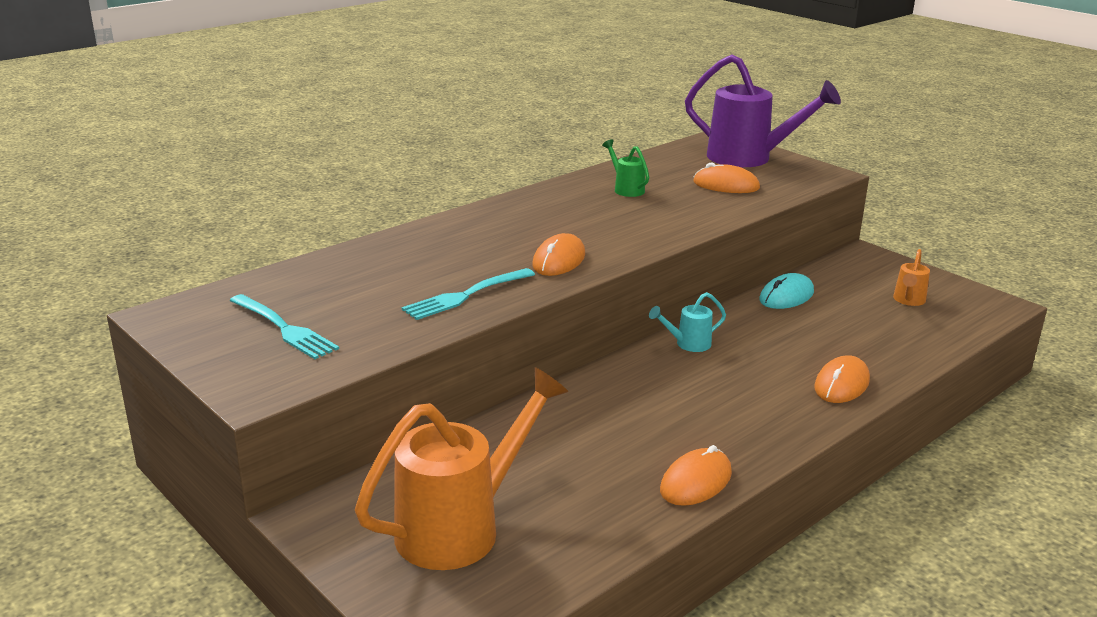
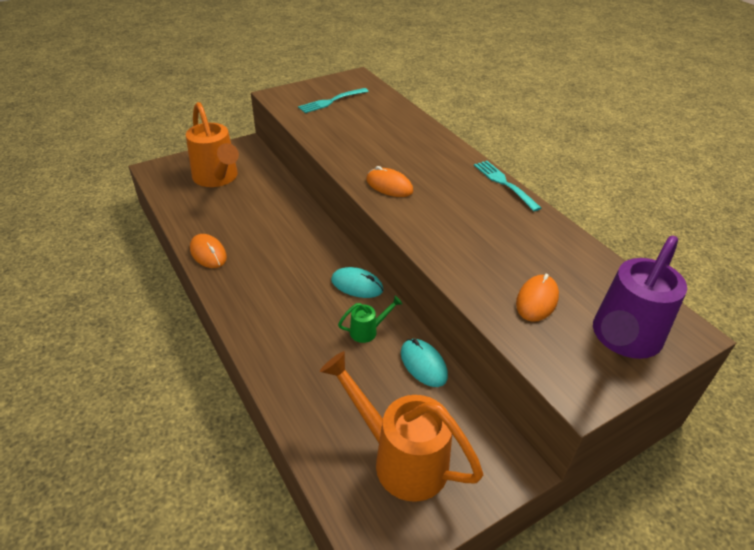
camera: 100 degrees right, 15 degrees up
turquoise fork [402,268,535,320] -> turquoise fork moved to [474,161,541,211]
green watering can [602,139,649,197] -> green watering can moved to [338,296,402,343]
turquoise watering can [649,292,726,352] -> turquoise mouse [331,267,384,298]
orange mouse [814,355,870,403] -> none
orange watering can [893,249,930,306] -> orange watering can [320,351,483,502], size x2.23

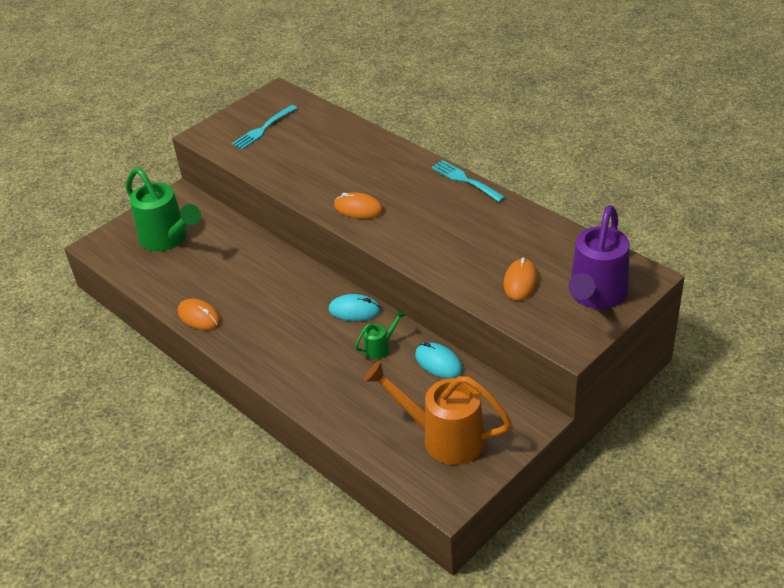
camera: 10 degrees left, 0 degrees up
orange watering can [186,102,239,187] -> green watering can [126,167,201,251]

